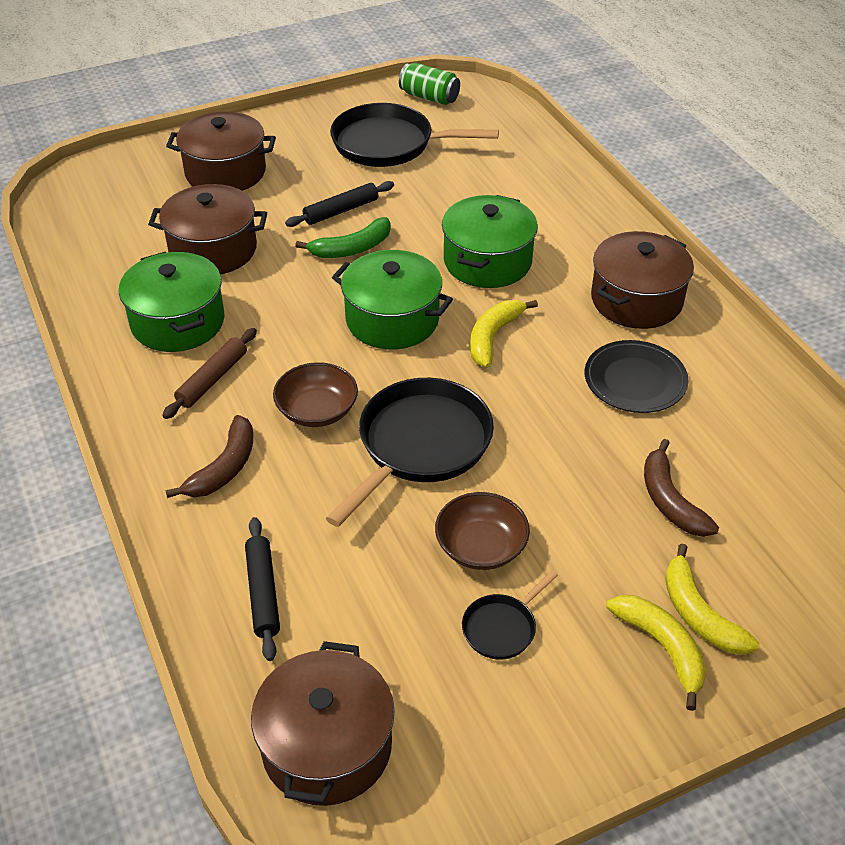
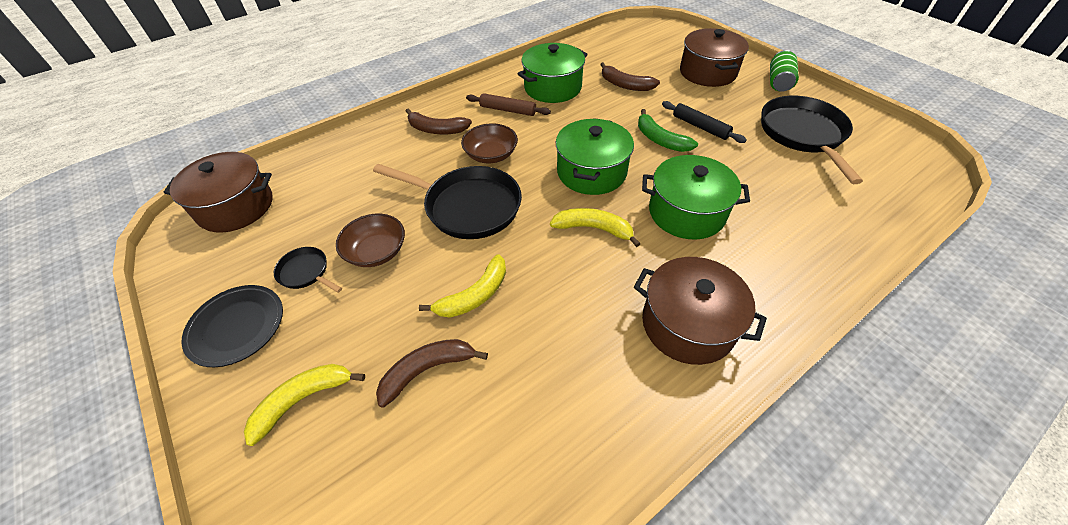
camera: 80 degrees right, 5 degrees up
brown pot [148,184,267,274] -> brown banana [600,62,660,91]
black rolling pin [245,517,280,661] -> none
green can [399,63,460,105] -> green can moved to [770,50,799,92]
black plate [585,340,688,413] -> black plate moved to [181,285,283,367]
yellow banana [607,595,706,711] -> yellow banana moved to [419,254,506,317]

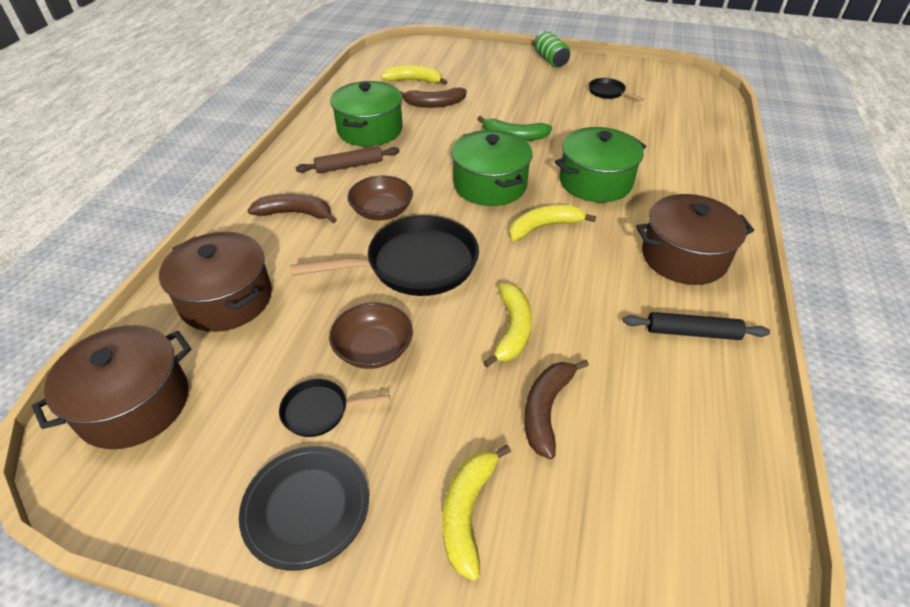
camera: 40 degrees left, 5 degrees down
brown banana [406,109,472,135] -> brown banana turned 150 degrees counterclockwise [247,193,337,223]
black rolling pin [662,101,747,143] -> black rolling pin moved to [623,312,770,340]
brown pot [680,28,749,87] -> brown pot moved to [159,232,272,332]
black pan [761,96,863,184] -> black pan [589,78,644,101], size x0.48
none -> yellow banana [381,65,447,85]

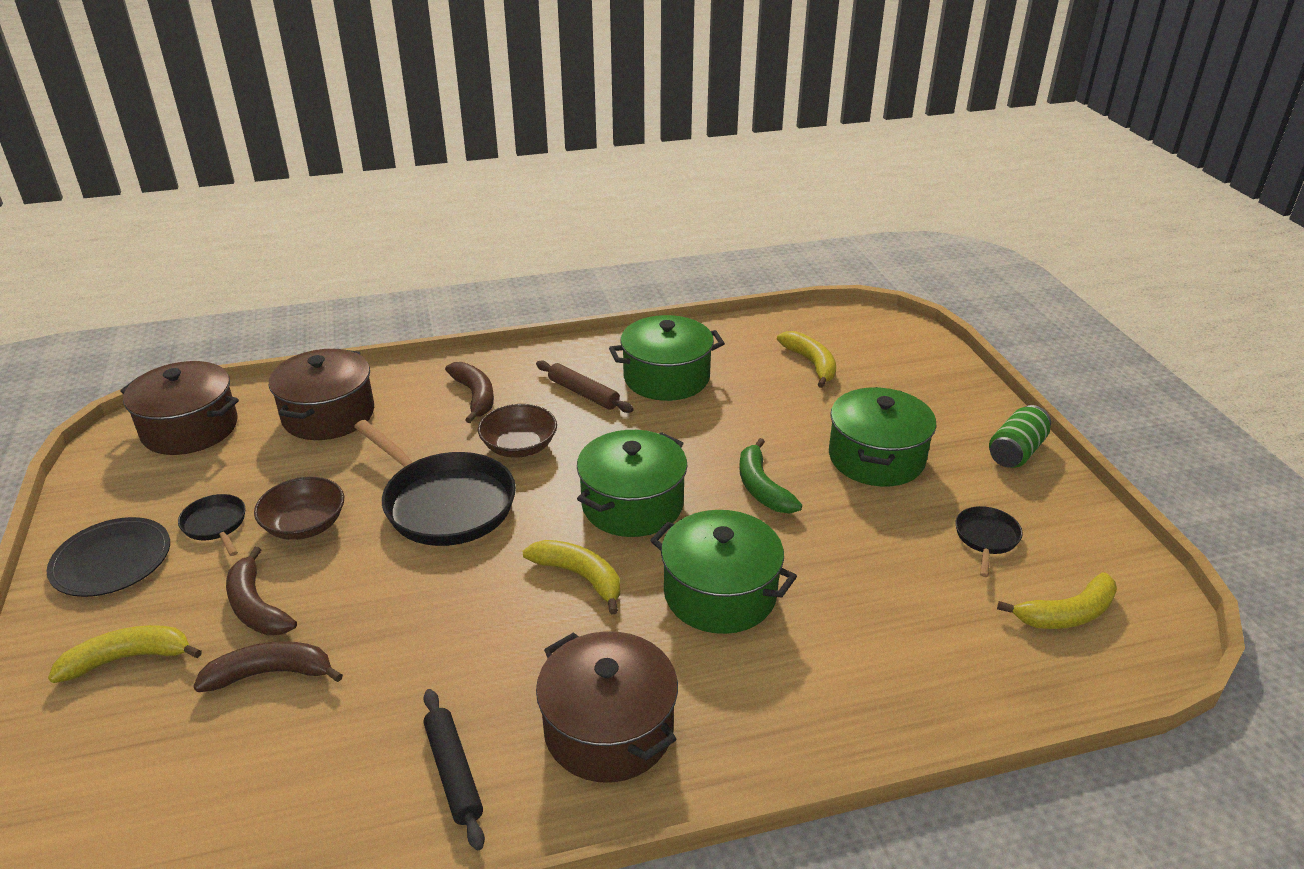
camera: 60 degrees right, 10 degrees down
brown banana [400,88,467,108] -> brown banana moved to [226,547,297,635]
yellow banana [483,283,532,367] -> yellow banana moved to [997,572,1117,629]
none -> green pot [829,387,936,486]

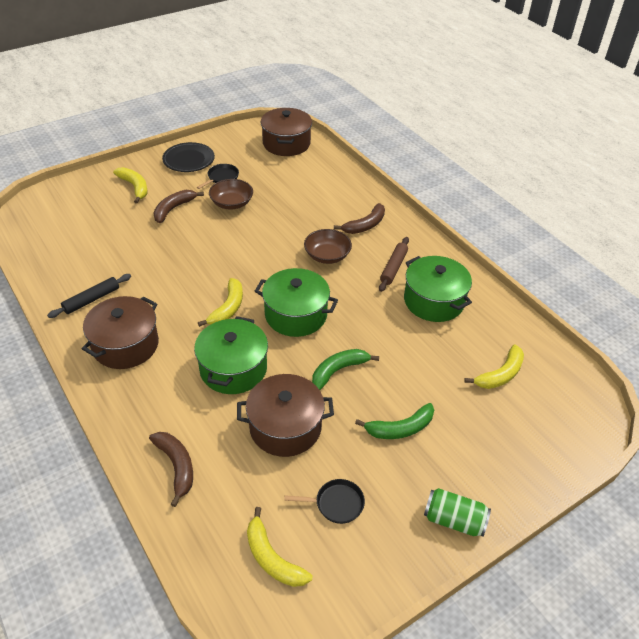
camera: 70 degrees right, 10 degrees up
brown banana [193,641,343,692] -> brown banana moved to [149,432,193,507]
brown pot [269,349,374,440] -> brown pot moved to [237,374,334,457]
black pan [354,420,516,546] -> none
green pot [829,387,936,486] -> green banana [355,403,434,439]

